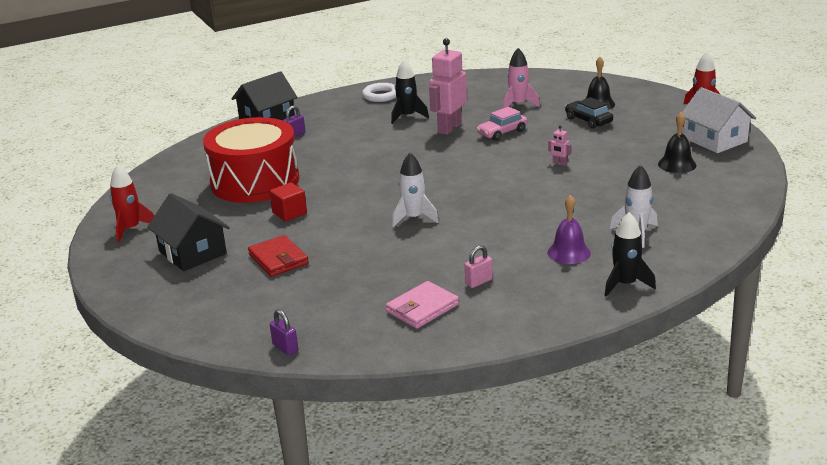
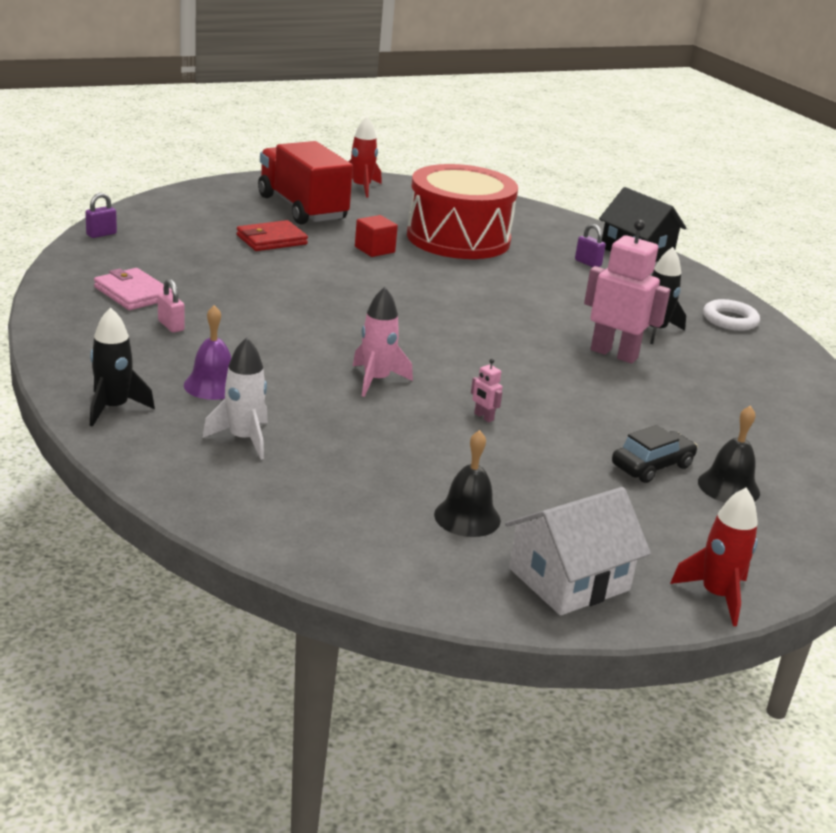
camera: 85 degrees right, 0 degrees up
black house [147,193,230,271] -> red truck [258,141,353,224]
white rocket [392,153,439,227] -> none
pink car [476,107,527,141] -> none
pink rocket [503,48,540,108] -> pink rocket moved to [353,287,413,397]
pink robot [548,125,571,166] -> pink robot turned 75 degrees counterclockwise [471,359,502,422]

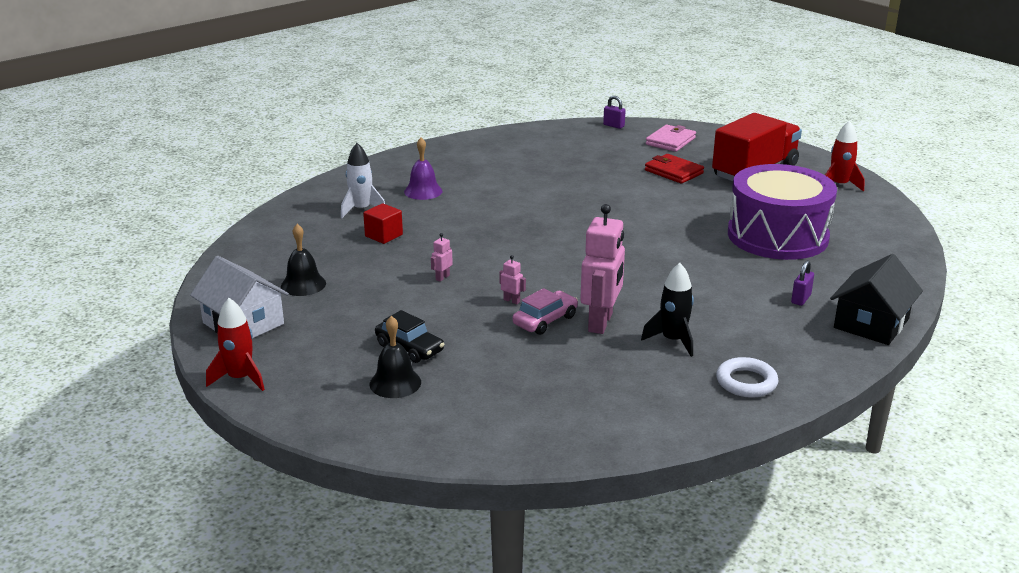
camera: 80 degrees right, 0 degrees up
black rocket [90,307,155,427] -> none
pink wallet [94,268,172,310] -> pink wallet moved to [646,125,696,152]
pink padlock [158,279,185,333] -> none
pink rocket [353,287,413,397] -> none
red cube [355,215,398,257] -> red cube moved to [363,203,403,244]
red drum [407,164,518,259] -> purple drum [728,164,837,260]
none -> pink robot [499,255,526,304]
none -> pink car [513,288,578,335]

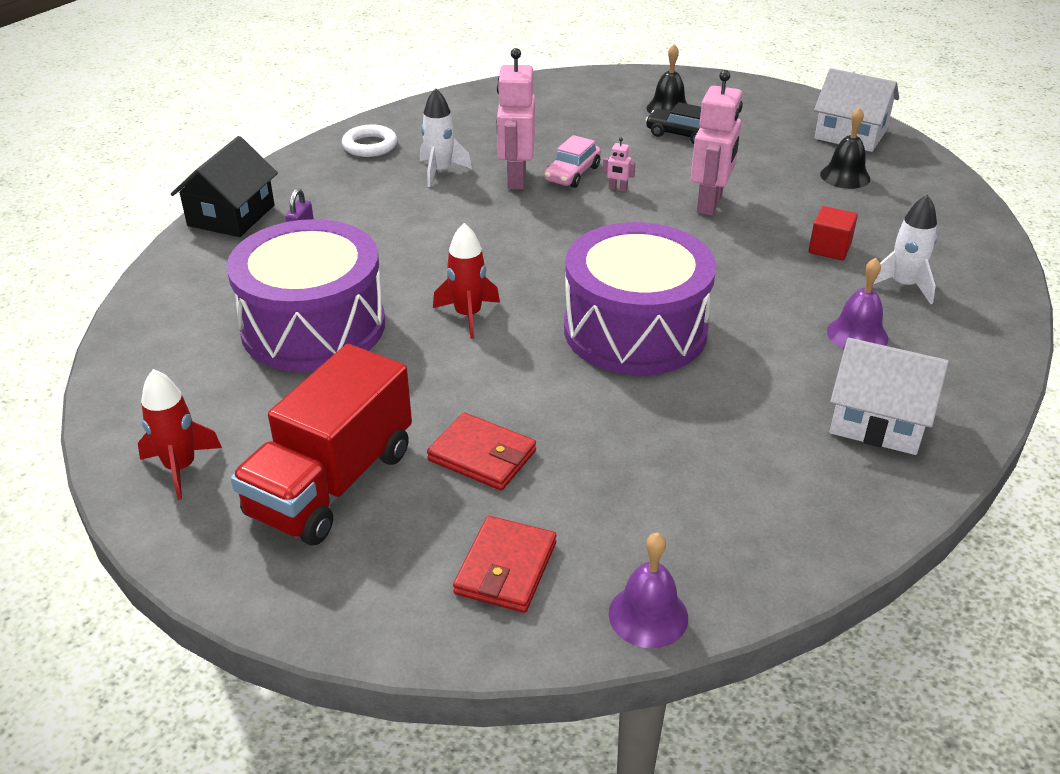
camera: 165 degrees right, 10 degrees up
red rocket [206,298,265,391] -> red rocket moved to [433,223,500,339]
pink robot [431,233,453,282] -> pink robot [691,70,743,216], size x2.44
purple padlock [603,96,626,129] -> purple bell [609,532,688,648]
black rocket [641,263,694,357] -> white rocket [420,88,472,187]
pink wallet [646,125,696,152] -> red wallet [453,516,556,613]
none -> purple drum [564,222,716,375]
none -> white house [830,338,949,455]

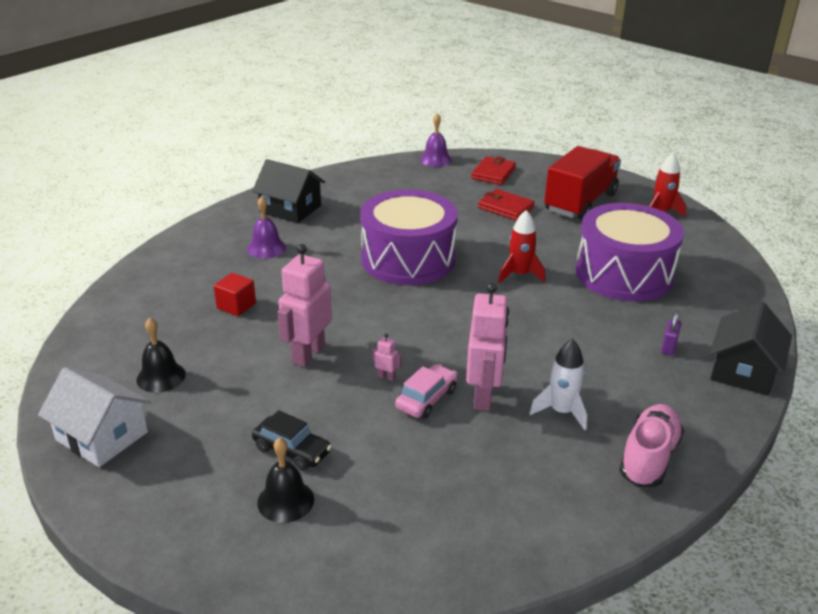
camera: 175 degrees left, 5 degrees down
white ring [342,124,397,157] -> pink shoe [619,404,684,487]
white house [830,338,949,455] -> black house [252,159,325,223]
white rocket [874,194,937,304] -> none

